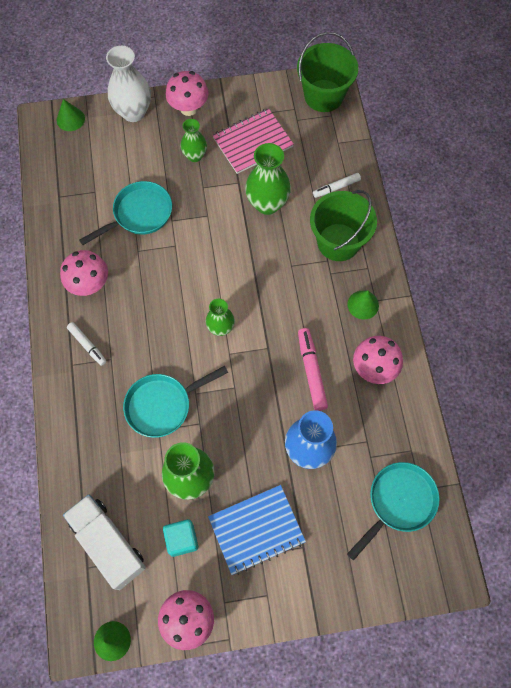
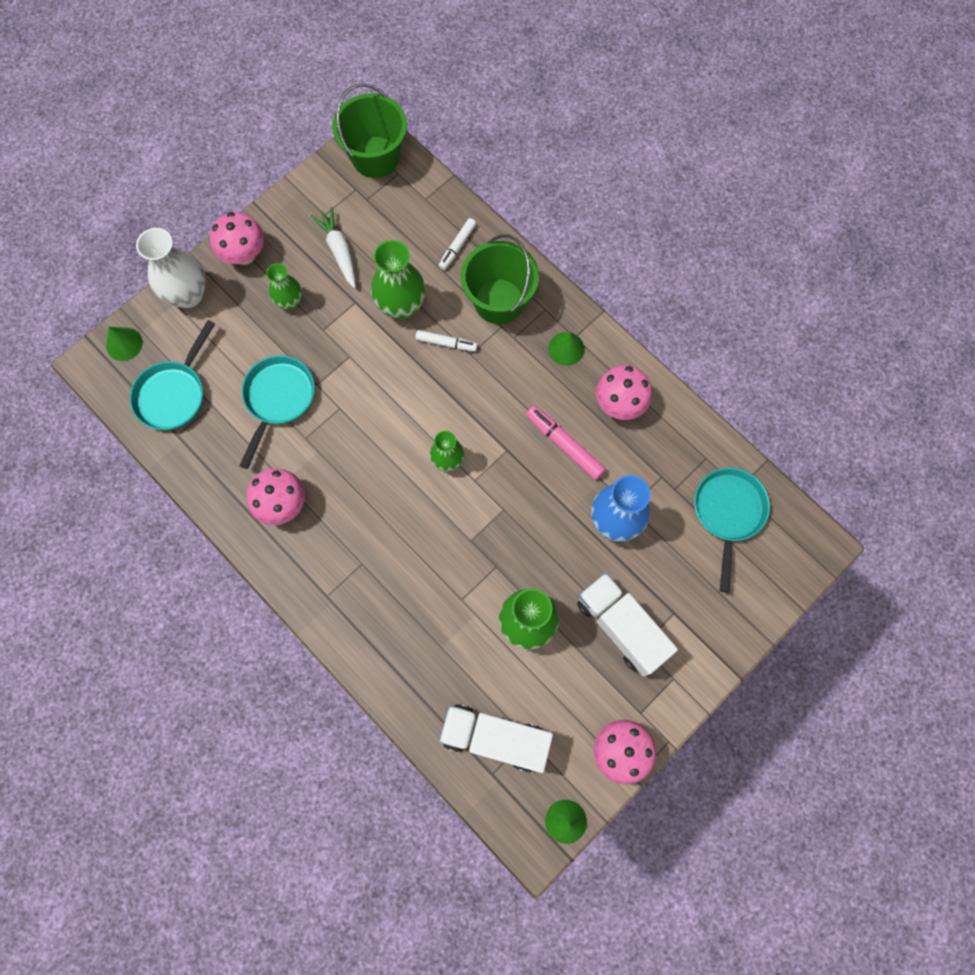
camera: 35 degrees left, 5 degrees up
white marker [67,322,107,366] -> white marker moved to [415,330,478,352]
turquoise pan [123,366,228,438] -> turquoise pan moved to [130,320,215,430]
turquoise cube [163,519,198,557] -> none
blue notebook [208,485,306,575] -> white truck [577,572,678,677]
pink notebook [212,108,294,174] -> white carrot [311,207,356,288]

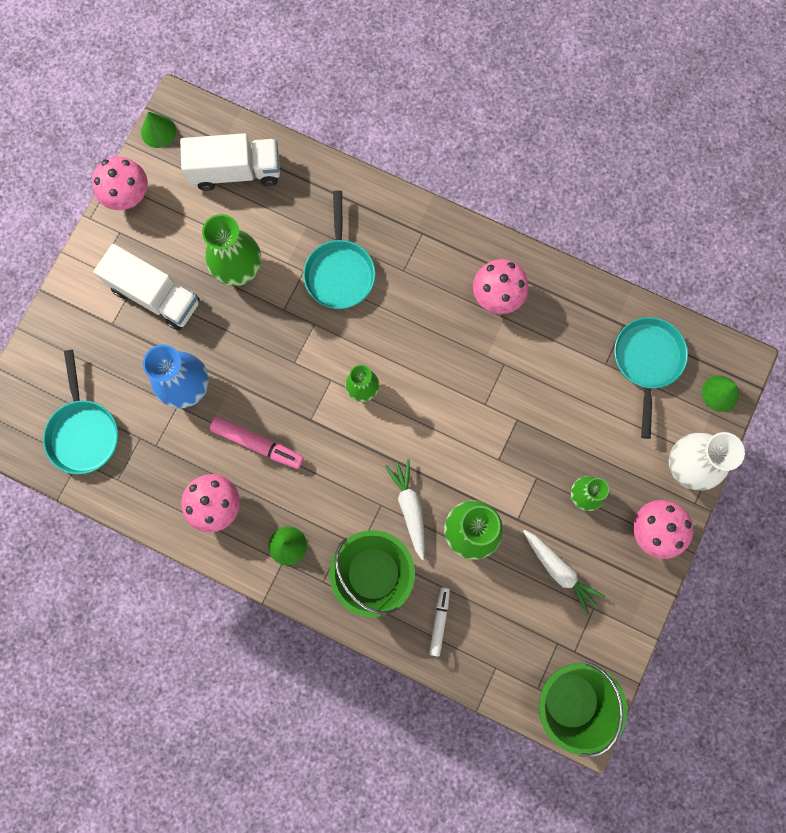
camera: 160 degrees right, 5 degrees up
turquoise pan [239,355,315,469] -> turquoise pan moved to [303,190,375,309]
white marker [415,330,478,352] -> white carrot [385,459,425,560]

